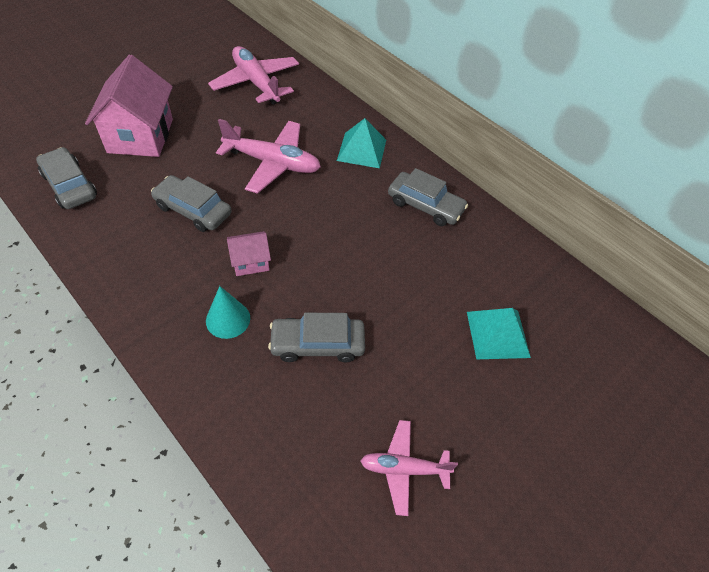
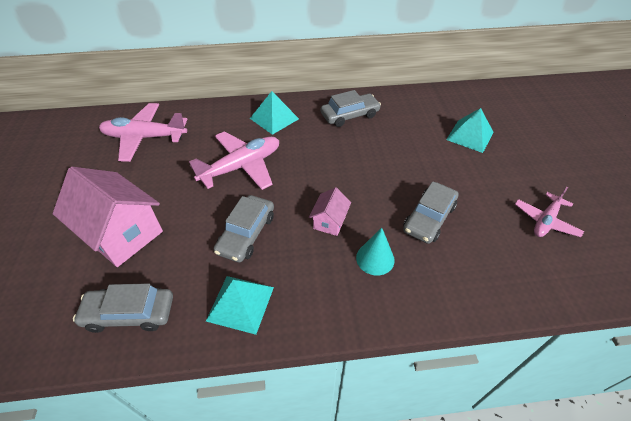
camera: 50 degrees left, 5 degrees down
grey car [151,175,232,232] -> grey car turned 45 degrees counterclockwise [214,195,274,262]
none -> turquoise pyramid [206,276,274,335]

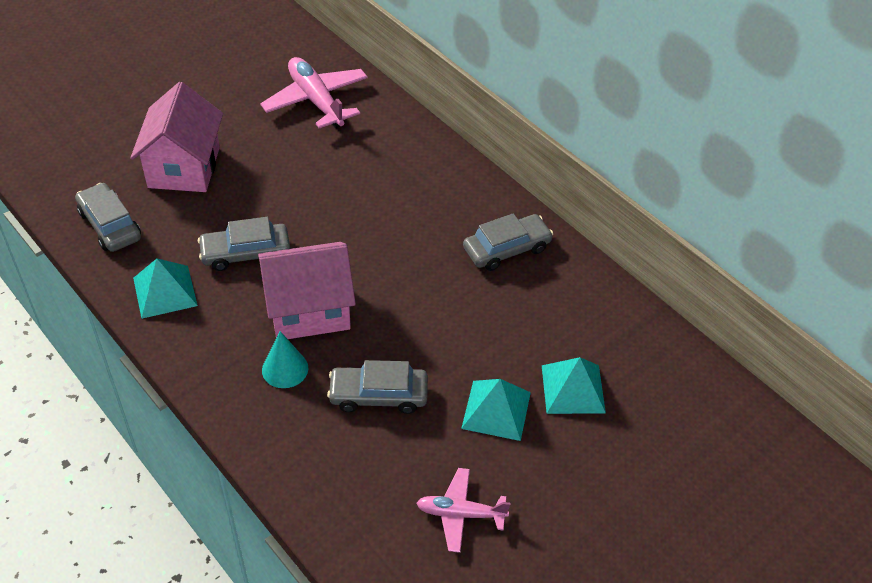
camera: 55 degrees right, 0 degrees up
pink plane [189,131,279,190] -> none
turquoise pyramid [250,91,299,135] -> turquoise pyramid moved to [461,379,531,441]
pink house [309,187,351,236] -> pink house [258,242,356,339], size x2.05
grey car [321,90,381,127] -> grey car turned 60 degrees counterclockwise [463,213,553,271]

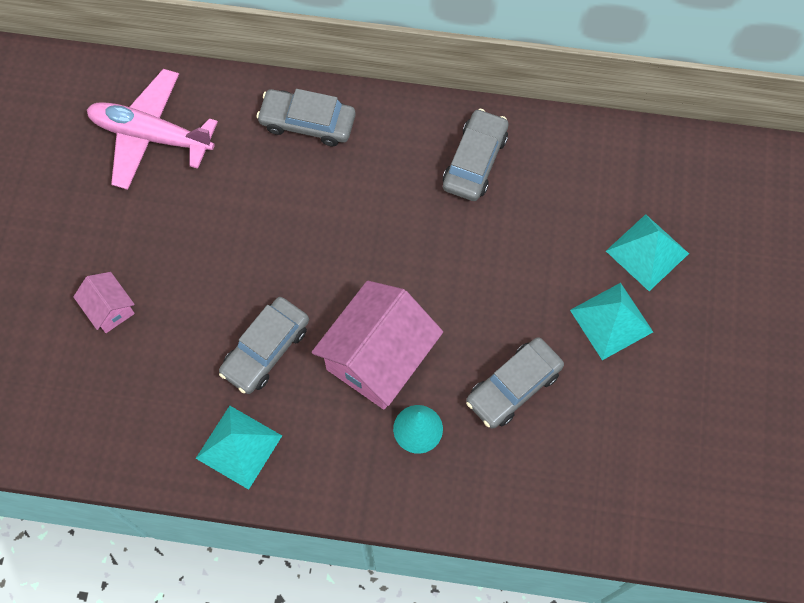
camera: 40 degrees left, 20 degrees up
grey car [75,183,141,252] -> grey car moved to [256,89,356,146]
pink house [130,82,223,192] -> pink house [73,272,135,333], size x0.49
pink plane [416,468,510,553] -> none

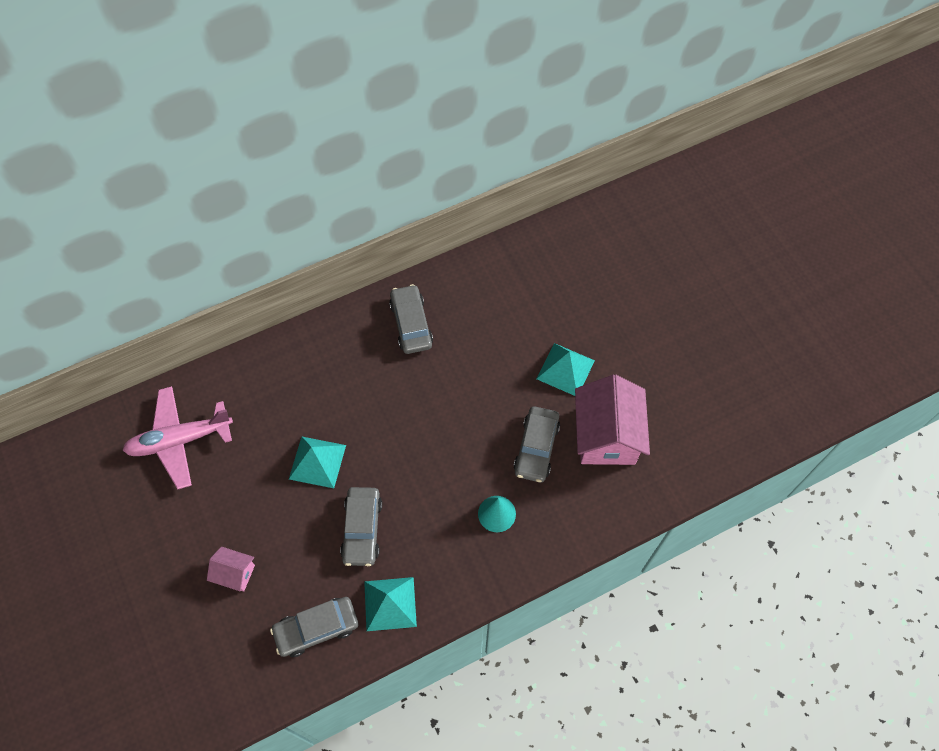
camera: 35 degrees left, 5 degrees down
grey car [256,89,356,146] -> grey car moved to [270,597,359,657]
pink house [312,281,443,409] -> pink house moved to [575,375,650,465]
turquoise pyramid [606,214,689,291] -> turquoise pyramid moved to [289,437,346,488]

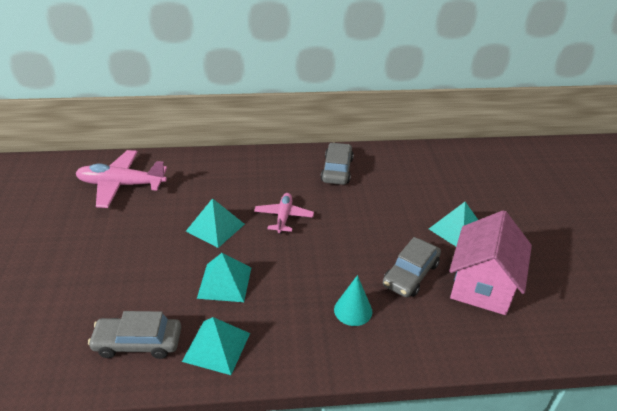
camera: 20 degrees right, 25 degrees down
pink house [207,547,255,592] -> none
grey car [340,487,382,566] -> turquoise pyramid [197,253,251,302]
none -> pink plane [254,193,314,234]

